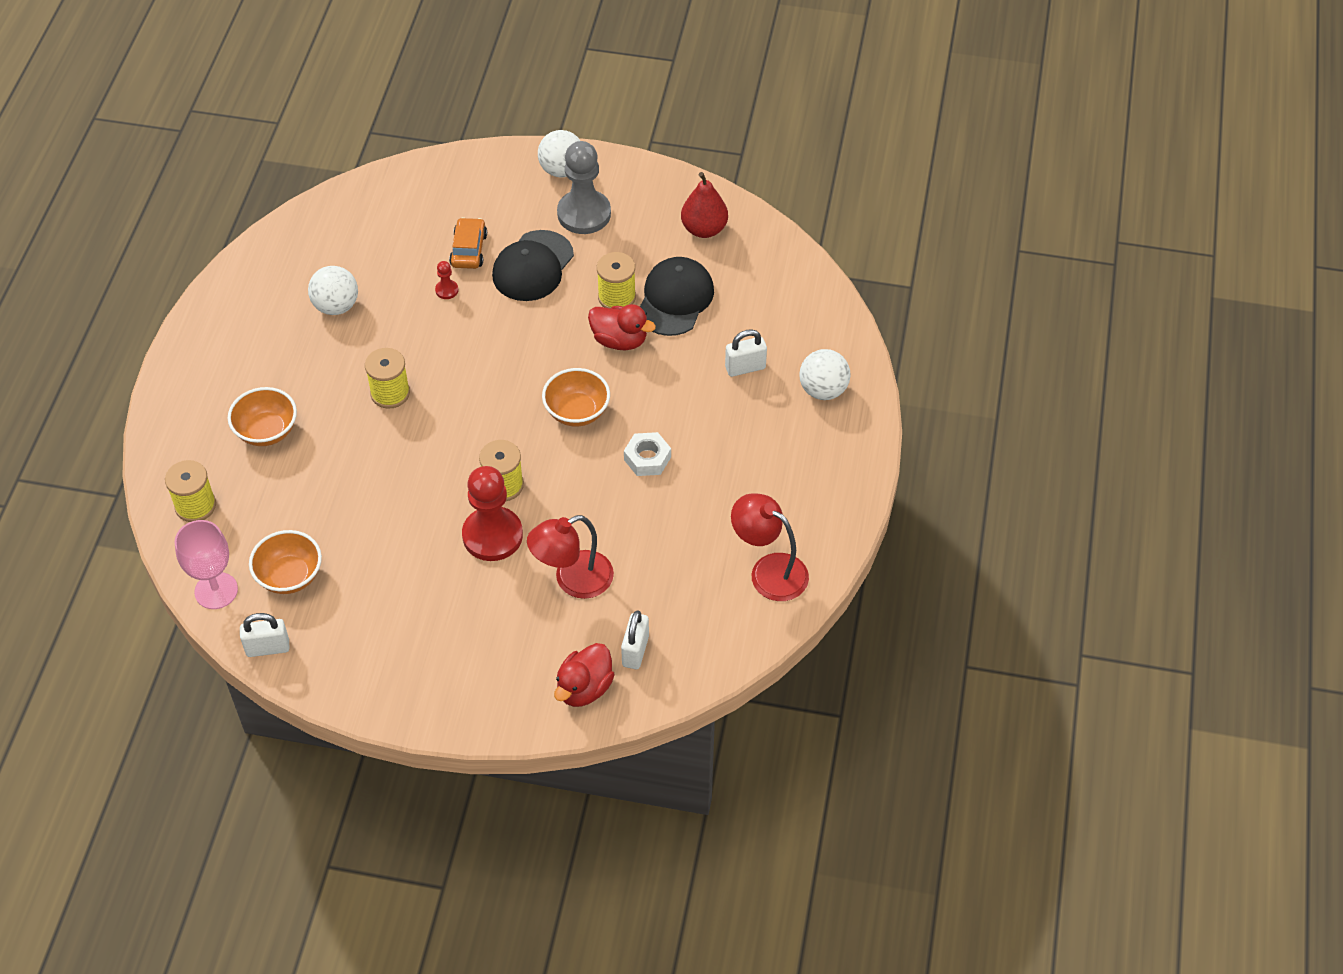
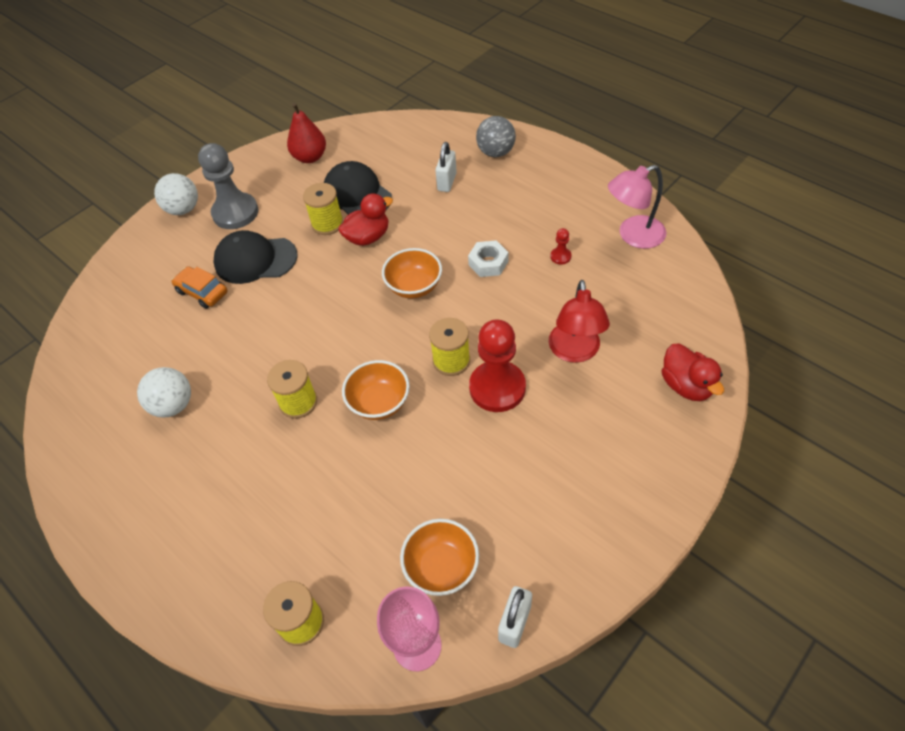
camera: 55 degrees left, 0 degrees up
orange bowl [228,387,297,446] -> orange bowl moved to [342,360,410,420]
red pawn [435,261,458,299] -> red pawn moved to [550,228,571,264]
black cap [492,230,574,301] -> black cap turned 120 degrees clockwise [213,230,297,284]
white padlock [621,610,649,669] -> none
red lamp [731,493,809,601] -> pink lamp [608,165,667,249]
white ball [799,349,850,400] -> grey ball [476,116,516,157]

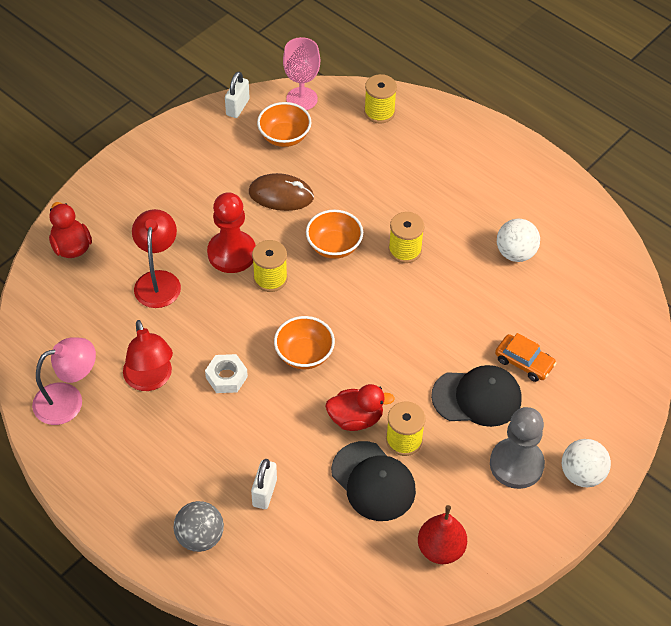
camera: 175 degrees right, 0 degrees up
red duck [338,193,393,246] -> red duck turned 150 degrees counterclockwise [325,384,395,431]
red pawn [550,228,571,264] -> red lamp [123,320,173,391]
none -> brown mouse [249,173,314,211]

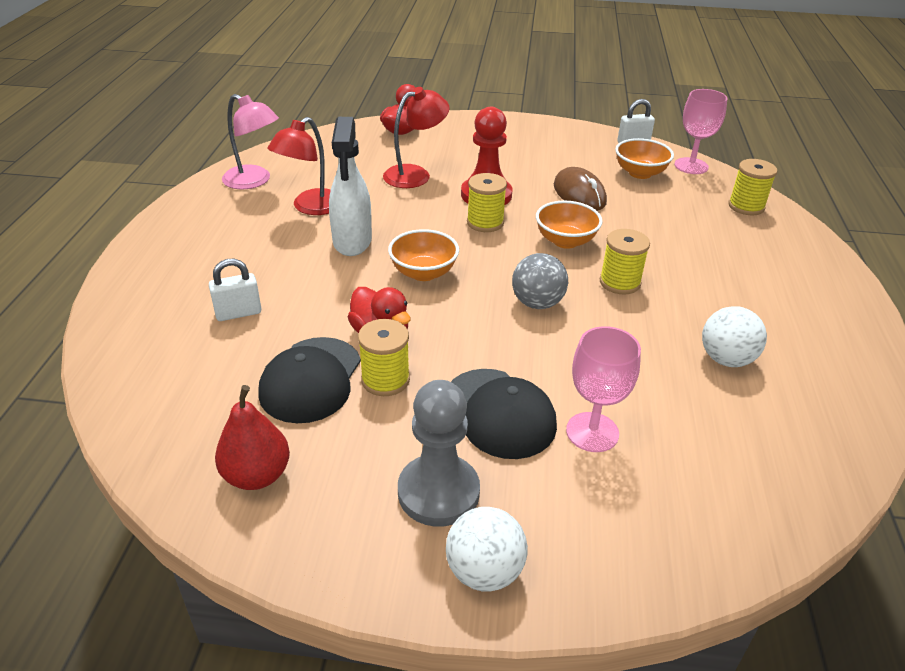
camera: 55 degrees right, 15 degrees down
grey ball [174,501,224,552] -> grey ball moved to [512,253,568,309]
white nut [205,354,248,393] -> white spray bottle [329,117,372,256]
orange car [495,333,556,382] -> pink goblet [566,326,641,452]

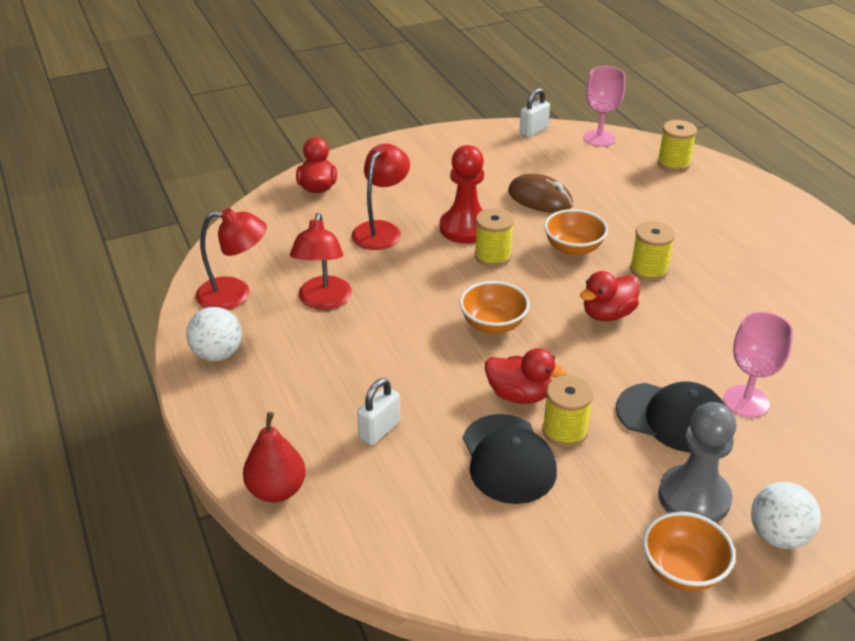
camera: 30 degrees left, 0 degrees up
red pear [215,385,290,490] -> red pear moved to [243,412,306,502]
pink lamp [222,94,279,189] -> red lamp [196,208,267,310]
white spray bottle [329,117,372,256] -> none
grey ball [512,253,568,309] -> red duck [580,271,640,321]
orange bowl [615,138,674,179] -> orange bowl moved to [643,512,735,591]
white ball [702,306,767,367] -> white ball moved to [186,307,242,361]

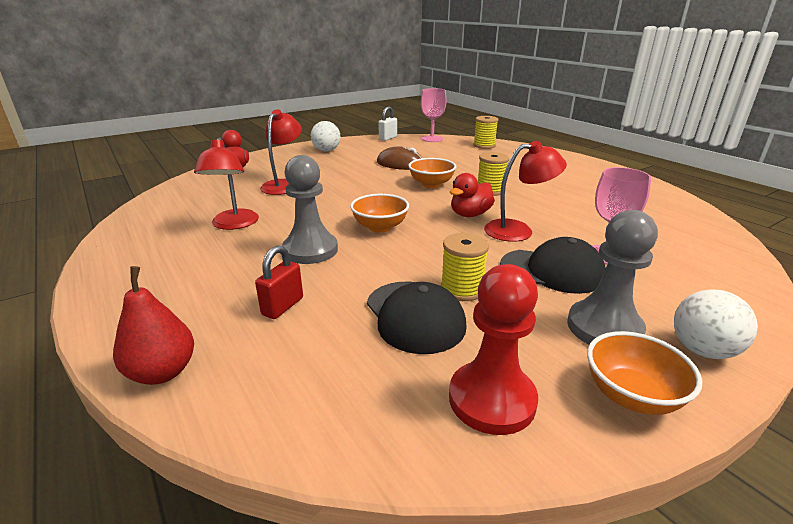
camera: 10 degrees left, 10 degrees down
white ball [186,307,242,361] -> white ball moved to [311,121,341,152]
red lamp [196,208,267,310] -> red lamp moved to [484,141,567,242]
white padlock [357,378,400,445] -> red padlock [255,245,303,319]
red pawn [440,145,484,244] -> red pawn moved to [449,264,538,435]
yellow spool [474,208,514,267] -> none
red duck [485,348,567,404] -> none
none -> grey pawn [282,155,338,264]

